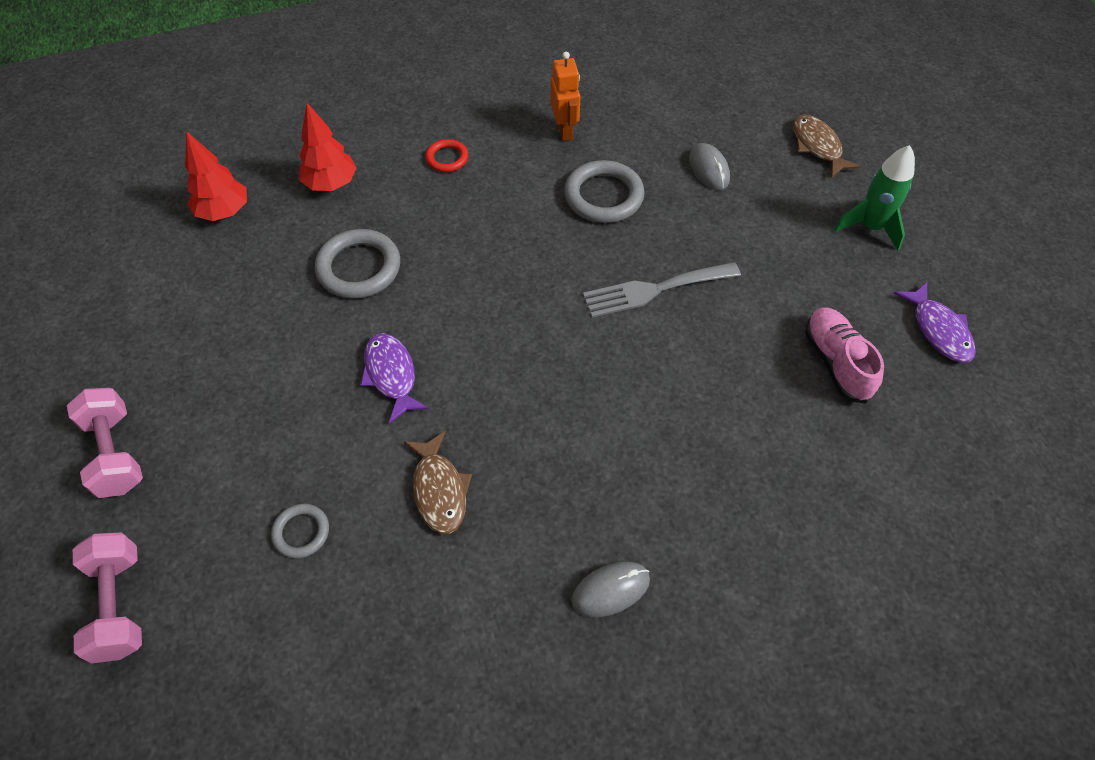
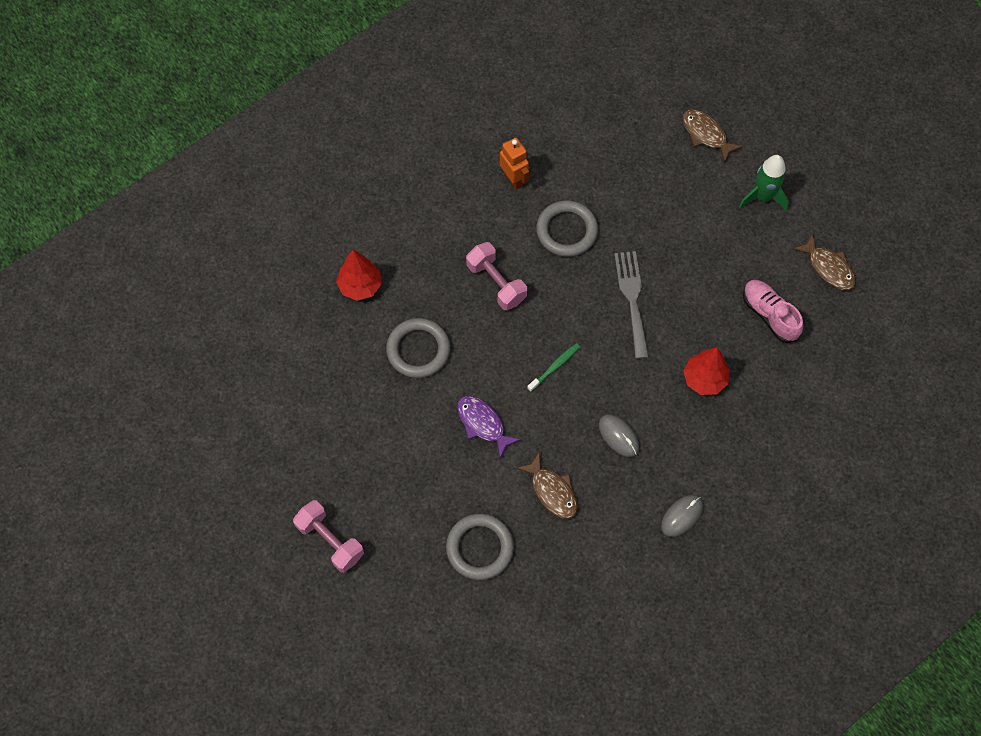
camera: 20 degrees left, 10 degrees up
pink dumbbell [73,532,142,664] -> pink dumbbell moved to [466,242,527,310]
red tree [185,131,247,221] -> red tree moved to [683,347,730,395]
grey ring [271,504,329,558] -> grey ring [446,514,514,580], size x1.80
red ring [425,139,469,172] -> none
grey fork [583,262,741,318] -> grey fork turned 120 degrees clockwise [614,251,649,359]
grey mouse [689,143,730,190] -> grey mouse moved to [599,414,639,457]
purple fish [894,282,976,363] -> brown fish [793,233,856,290]
none -> green toothbrush [527,343,580,392]

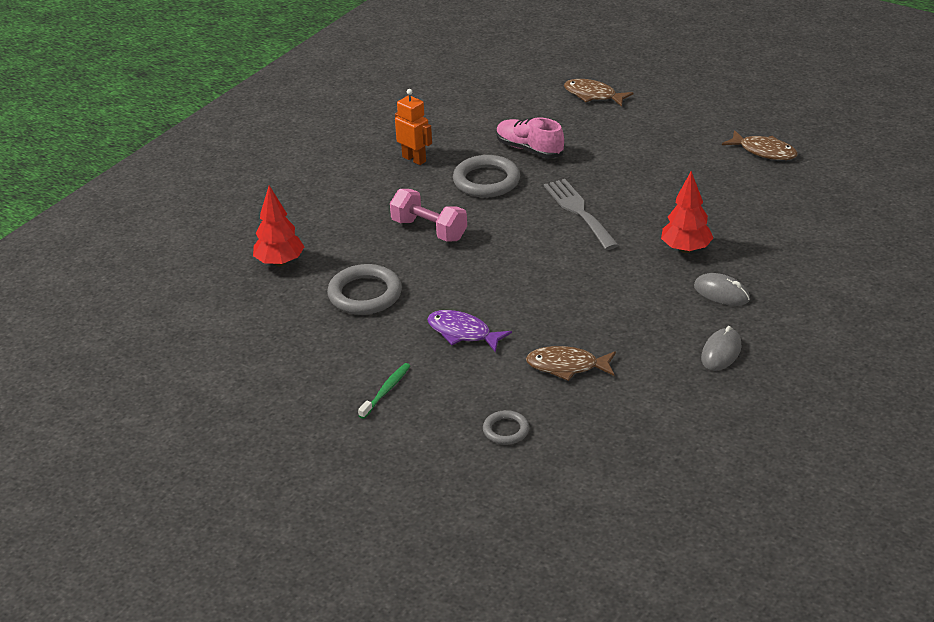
camera: 15 degrees left, 30 degrees down
pink dumbbell [293,500,364,573] -> none
grey ring [446,514,514,580] -> grey ring [483,410,529,445], size x0.56
brown fish [516,452,578,519] -> brown fish turned 150 degrees clockwise [526,346,616,381]
green toothbrush [527,343,580,392] -> green toothbrush moved to [358,363,410,419]
grey mouse [599,414,639,457] -> grey mouse moved to [694,273,750,306]
green rocket [739,155,789,211] -> none
pink shoe [743,280,803,343] -> pink shoe moved to [496,118,564,158]

